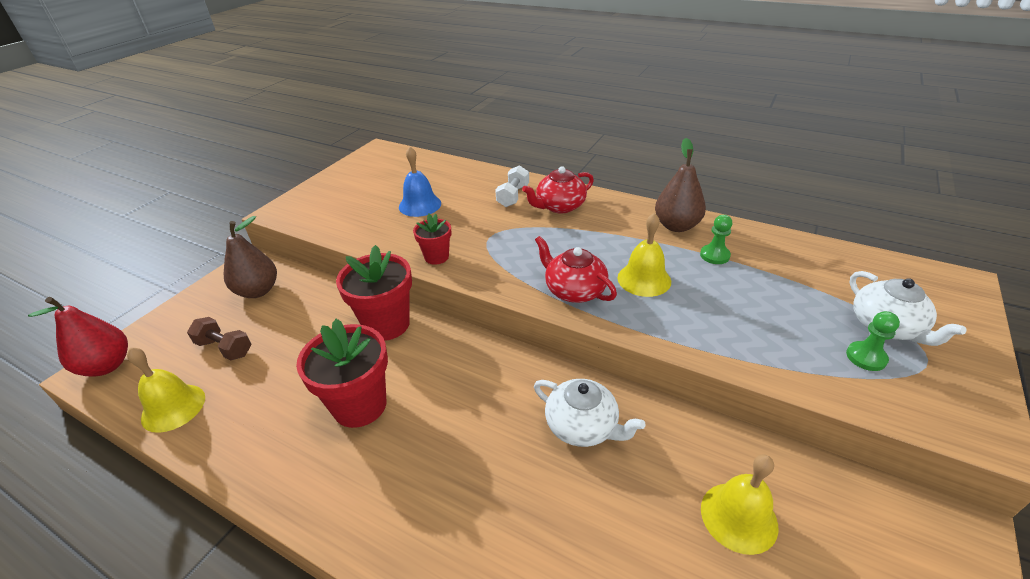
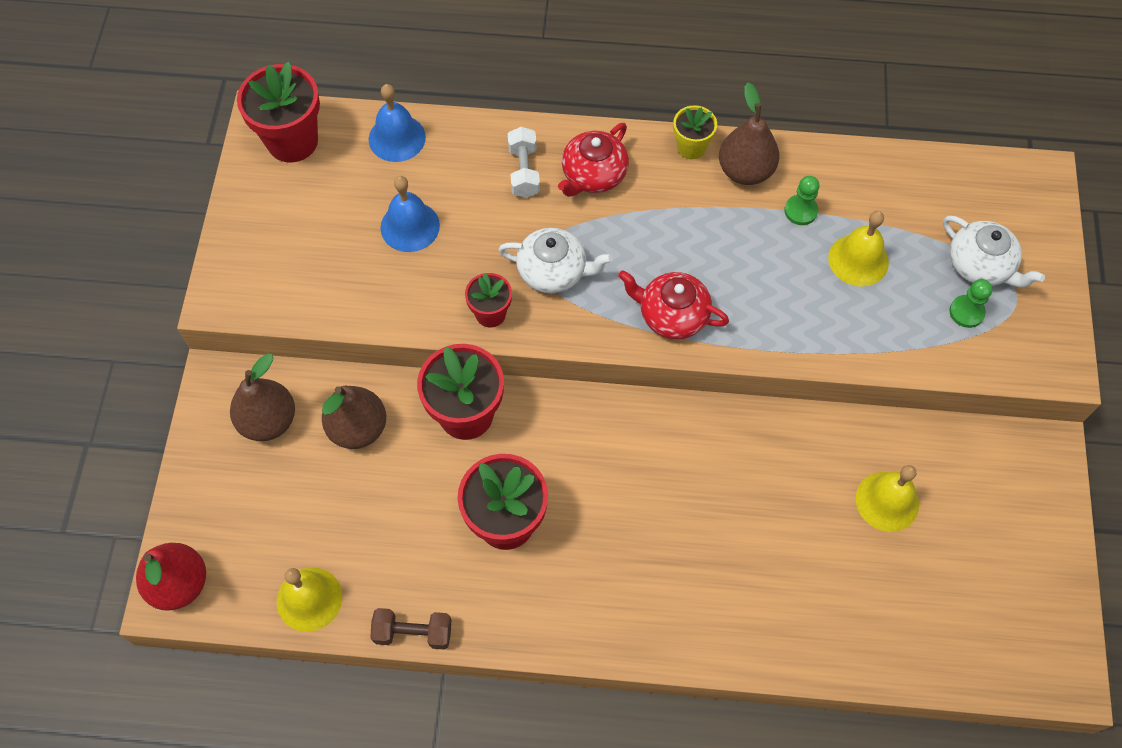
camera: 25 degrees left, 25 degrees up
brown dumbbell [187,317,251,361] -> brown dumbbell moved to [370,608,451,650]
white teapot [534,379,645,447] -> white teapot moved to [498,228,613,293]
yellow bell [618,213,671,297] -> yellow bell moved to [828,211,889,287]
none -> red flower pot [237,62,320,162]
none -> brown pear [322,386,386,449]
none -> blue bell [369,84,426,162]
none -> yellow flower pot [673,105,717,159]

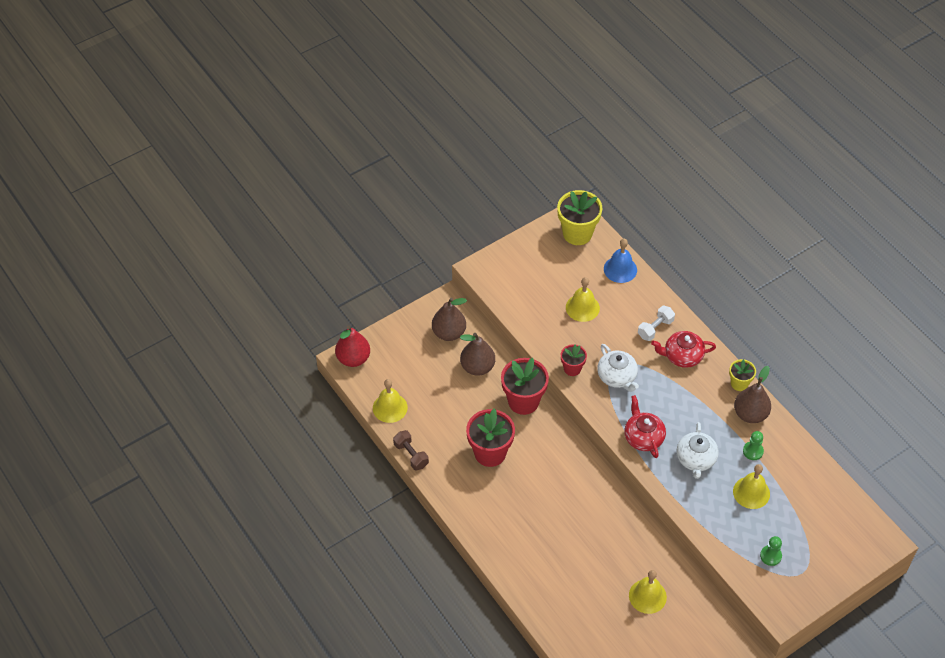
camera: 50 degrees right, 10 degrees down
red flower pot [237,62,320,162] -> yellow flower pot [557,190,602,245]
blue bell [380,176,440,252] -> yellow bell [566,277,600,322]
white teapot [943,216,1045,288] -> white teapot moved to [677,422,719,479]

